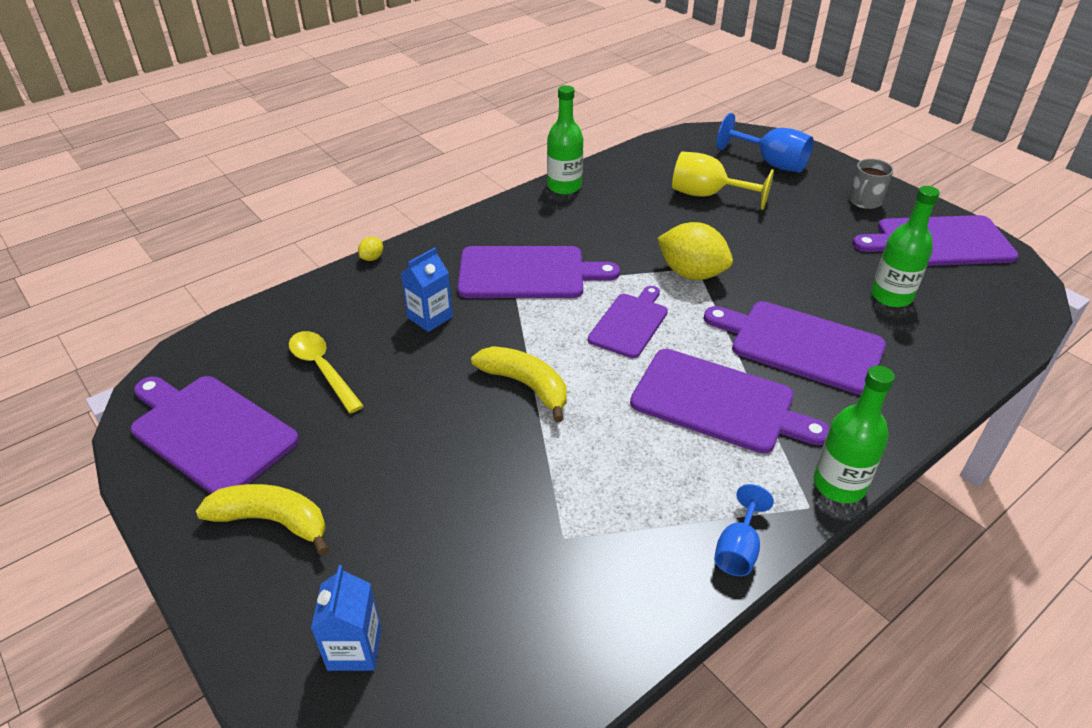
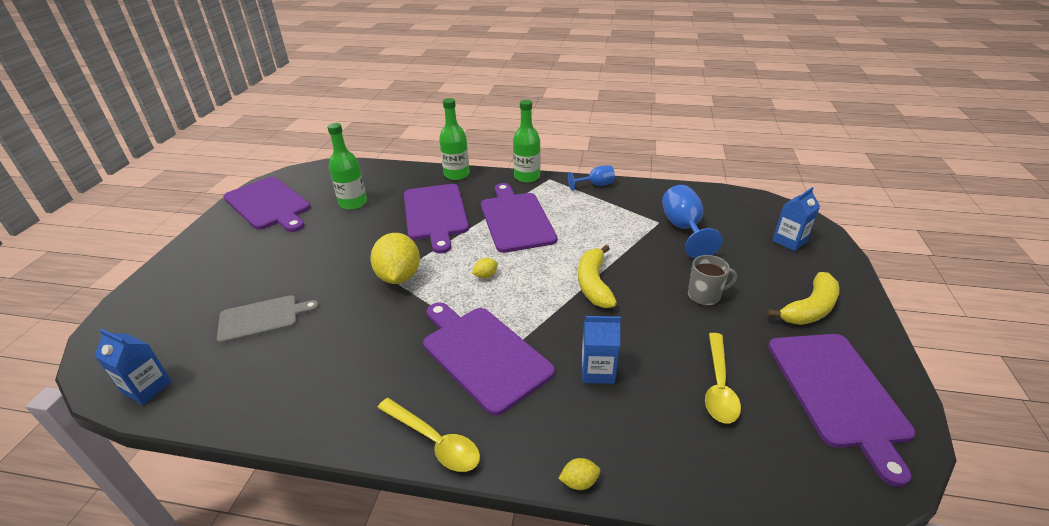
camera: 130 degrees left, 5 degrees down
yellow banana [196,484,329,555] -> yellow banana turned 105 degrees counterclockwise [767,272,839,325]
green bottle [547,85,583,194] -> green bottle moved to [439,98,470,180]
purple cutting board [588,286,668,358] -> yellow lemon [472,258,498,278]
yellow goblet [672,152,774,210] -> grey cutting board [217,295,319,344]
blue goblet [717,113,813,173] -> blue goblet moved to [662,185,723,258]
grey mug [849,159,894,209] -> grey mug moved to [688,255,737,306]
none -> blue carton [95,329,172,405]
none -> yellow spoon [377,398,480,472]

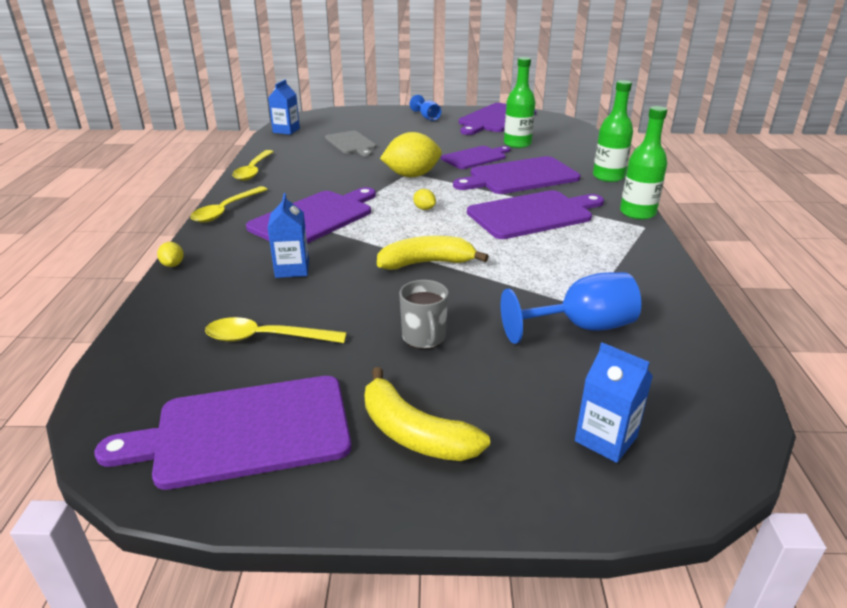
camera: 80 degrees right, 5 degrees down
blue goblet [568,165,615,191] -> blue goblet moved to [410,95,441,121]
none -> yellow spoon [232,150,273,181]
none -> purple cutting board [441,146,510,169]

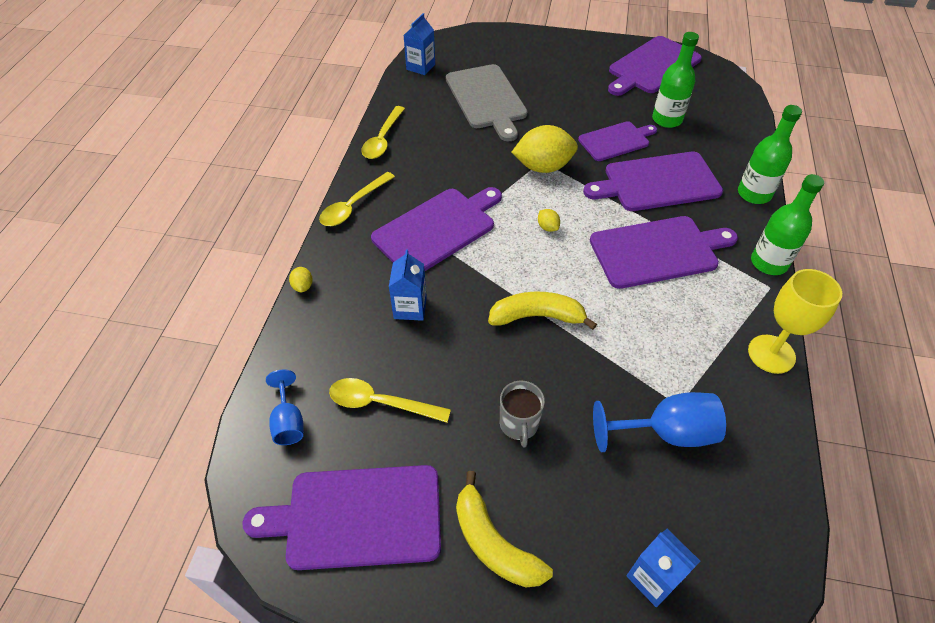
camera: 10 degrees right, 20 degrees up
grey cutting board [325,131,376,157] -> grey cutting board [446,64,528,141], size x1.56
blue goblet [410,95,441,121] -> blue goblet moved to [266,369,303,445]
none -> yellow goblet [748,269,842,374]

